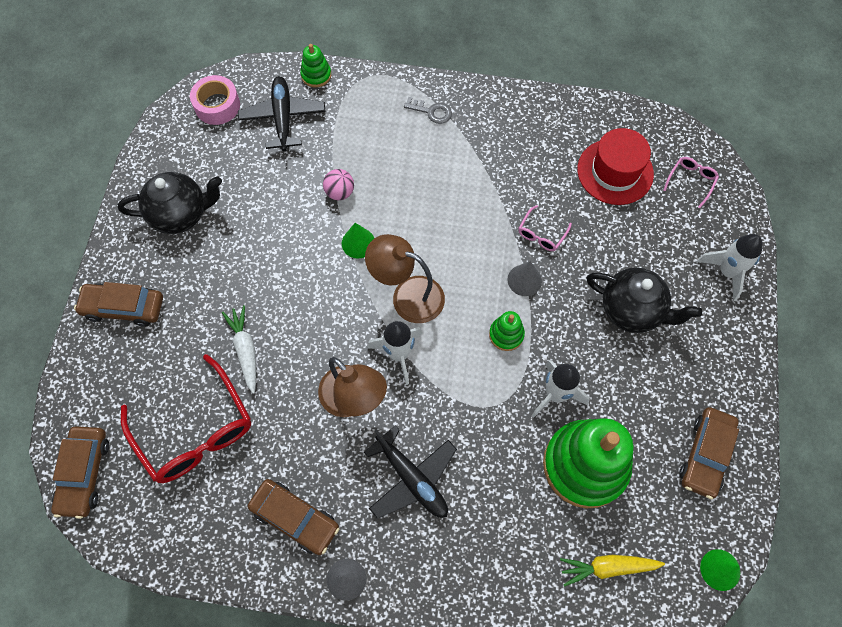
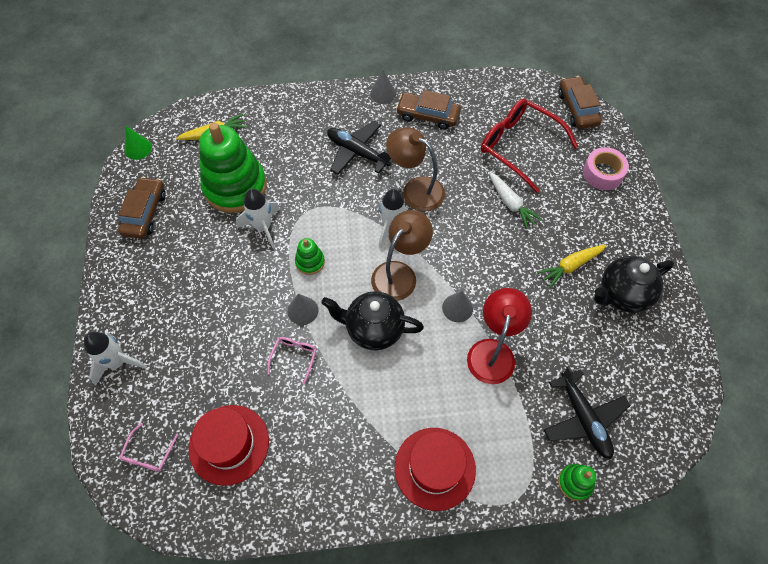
camera: 165 degrees right, 5 degrees down
brown car [74,282,163,327] -> none
pink tape [190,75,240,125] -> pink tape moved to [583,147,629,190]
pink ball [323,169,354,200] -> red lamp [467,288,532,384]
green cone [342,223,374,259] -> grey cone [442,291,473,322]
brown lamp [365,234,445,323] -> brown lamp turned 60 degrees counterclockwise [371,210,433,301]
grey key [404,97,452,124] -> red hat [395,428,476,511]
black teapot [586,267,702,333] -> black teapot moved to [321,291,424,350]
none -> yellow carrot [538,245,606,288]

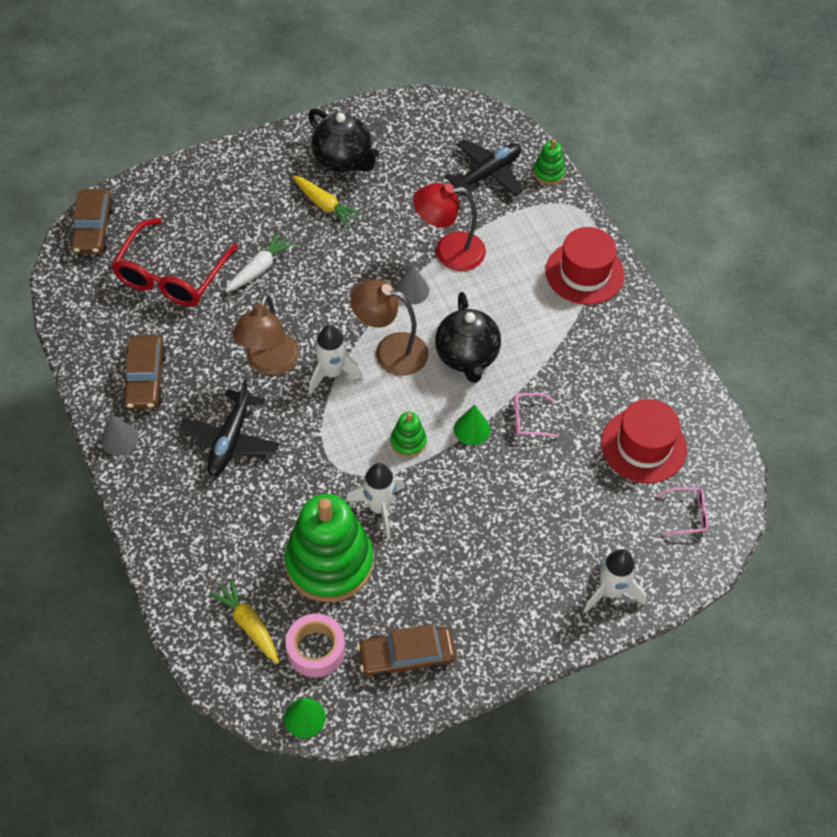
camera: 110 degrees left, 5 degrees down
grey cone [287,294,319,325] -> green cone [454,405,490,445]
brown car [558,76,602,129] -> brown car turned 60 degrees counterclockwise [70,189,114,254]
pink tape [583,147,629,190] -> pink tape moved to [286,614,345,678]

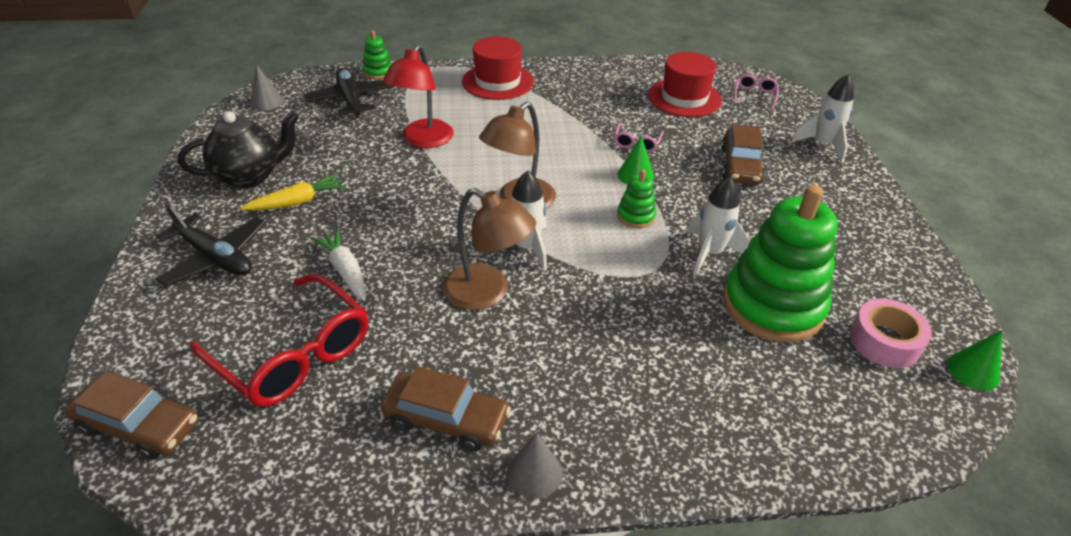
camera: 70 degrees left, 15 degrees down
black plane [179,379,279,476] -> black plane moved to [156,203,266,286]
yellow carrot [209,578,279,663] -> none
brown car [357,624,456,680] -> brown car moved to [721,124,765,185]
grey cone [395,264,429,304] -> grey cone moved to [250,64,284,111]
black teapot [435,292,501,383] -> none

